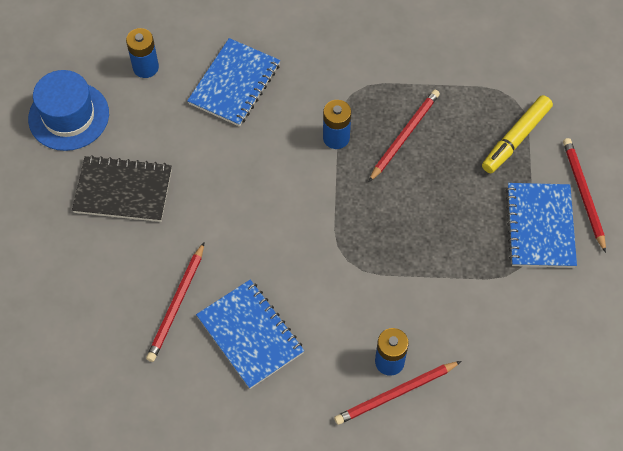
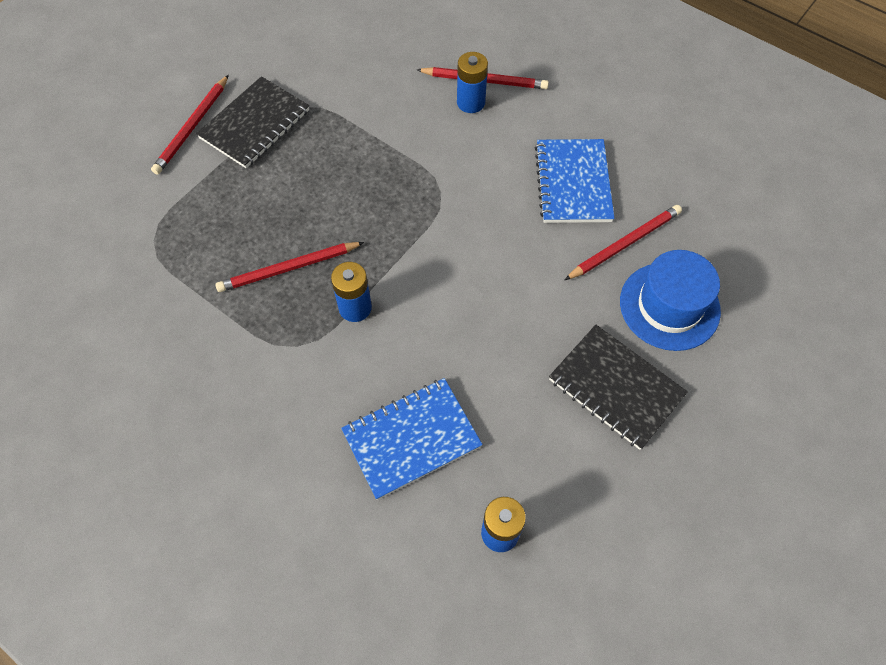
camera: 145 degrees left, 0 degrees up
blue hat [28,70,109,151] -> blue hat moved to [620,250,721,351]
yellow marker [482,95,553,173] -> none
blue notebook [505,183,577,268] -> black notebook [196,76,309,168]

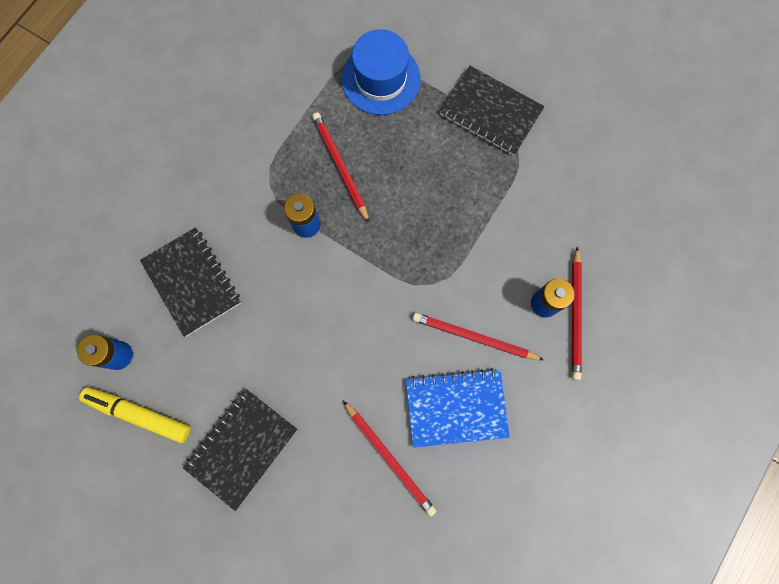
camera: 85 degrees right, 15 degrees up
red pencil [151,75,229,175] -> red pencil moved to [413,313,544,360]
blue notebook [341,378,483,500] -> black notebook [140,227,241,337]
blue hat [620,250,721,351] -> blue hat moved to [341,29,421,115]
none -> yellow marker [79,387,191,443]

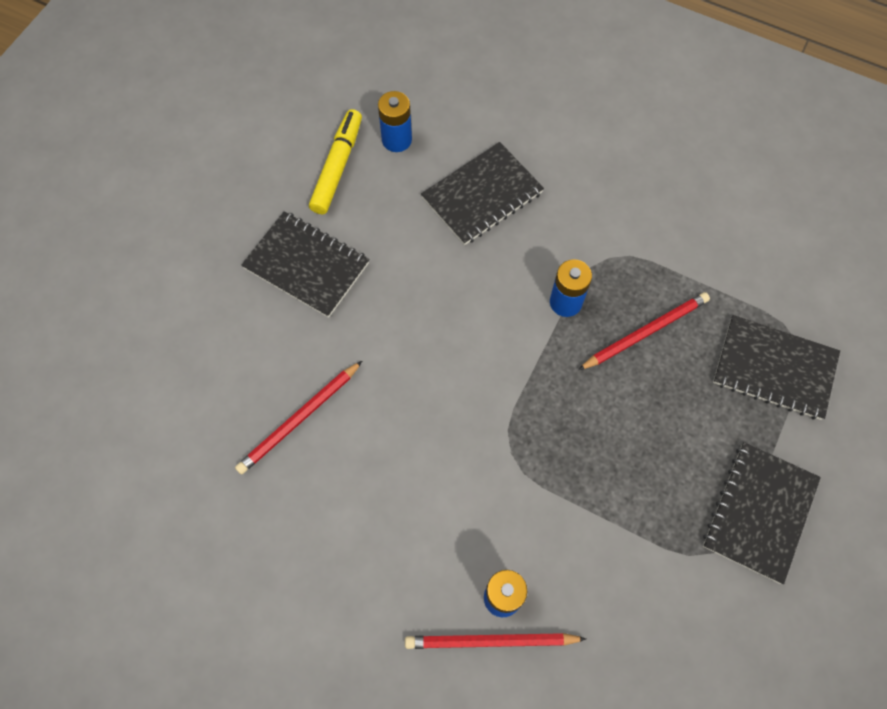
camera: 85 degrees right, 10 degrees down
blue hat [341,29,421,115] -> black notebook [713,315,840,420]
blue notebook [406,368,510,448] -> none
red pencil [413,313,544,360] -> none

